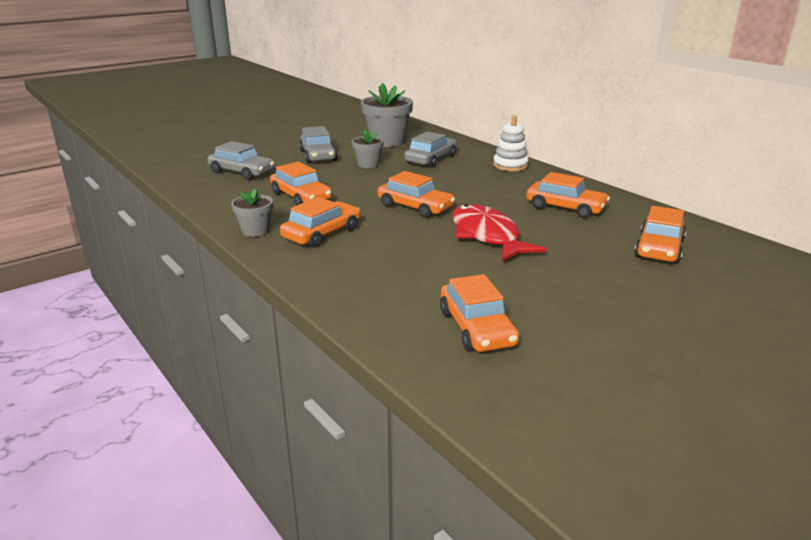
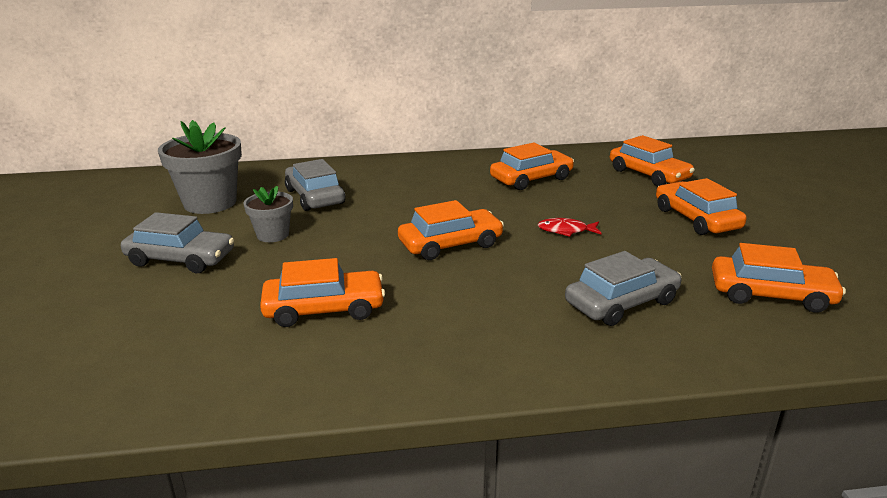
camera: 60 degrees left, 0 degrees up
grey car [207,141,275,180] -> grey car moved to [565,251,682,326]
grey flower pot [231,189,273,237] -> none
orange car [280,197,360,248] -> orange car moved to [656,178,746,235]
red fish [452,204,547,261] -> red fish [538,218,602,237], size x0.45
white stacking toy [493,115,529,171] -> none

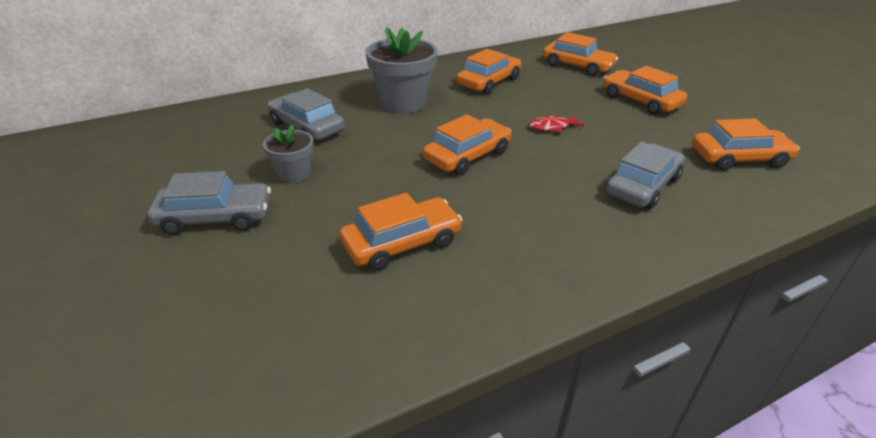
camera: 20 degrees left, 10 degrees up
grey flower pot [158,120,242,214] -> grey flower pot moved to [365,27,438,114]

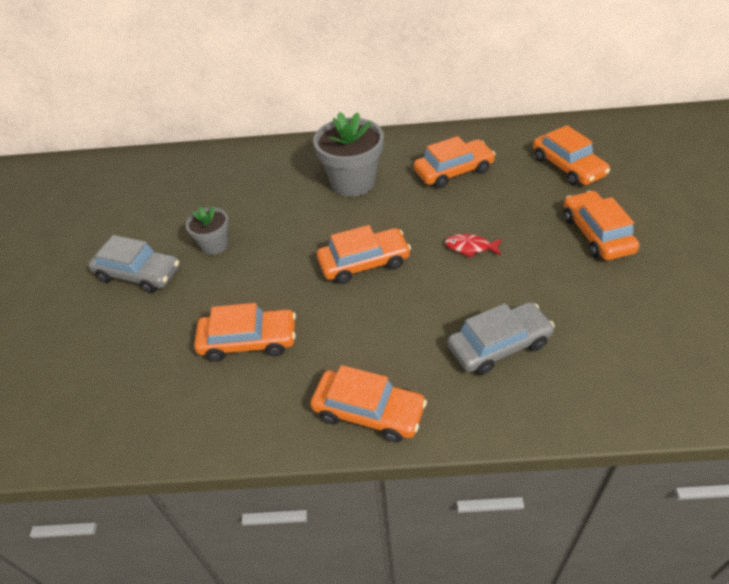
camera: 30 degrees right, 10 degrees up
grey car [267,88,345,141] -> none
orange car [692,118,799,171] -> orange car moved to [311,365,427,442]

